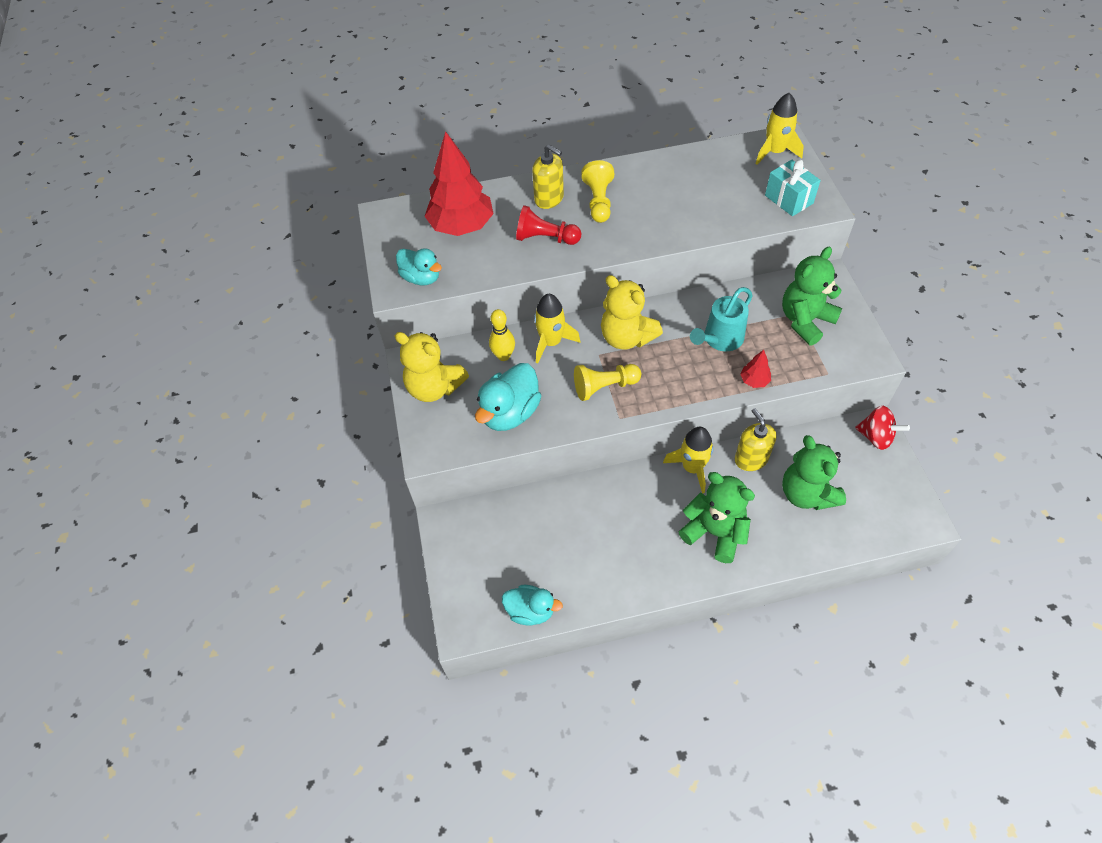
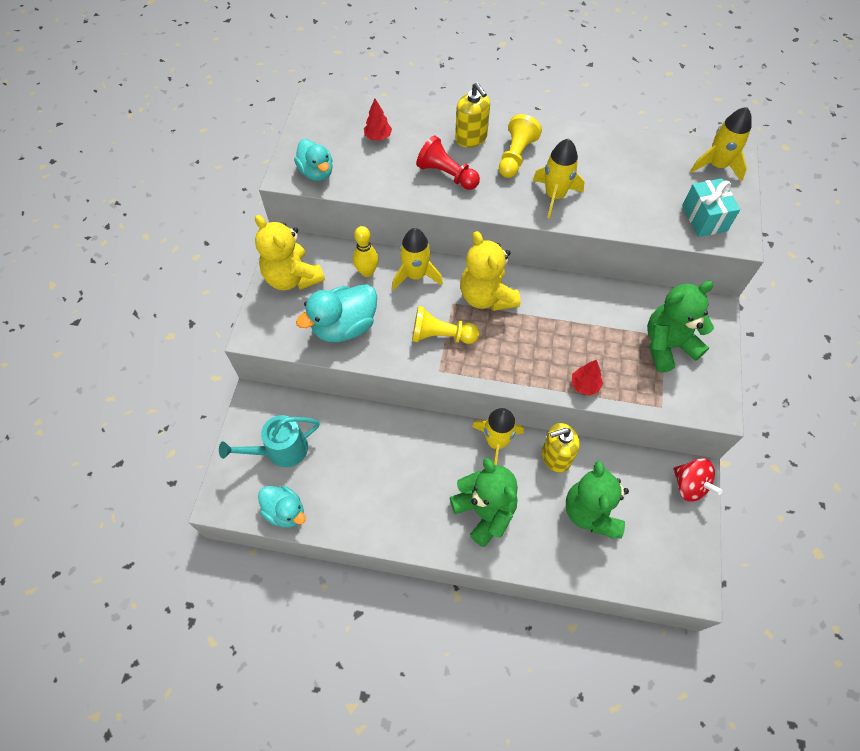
camera: 20 degrees right, 5 degrees up
red tree [424,131,494,236] -> red tree [364,99,392,140], size x0.43
turquoise watering can [690,287,753,351] -> turquoise watering can moved to [219,415,320,467]
yellow soap dispenser [735,408,777,471] -> yellow soap dispenser turned 105 degrees counterclockwise [542,423,580,473]
none -> yellow rocket [532,139,585,219]

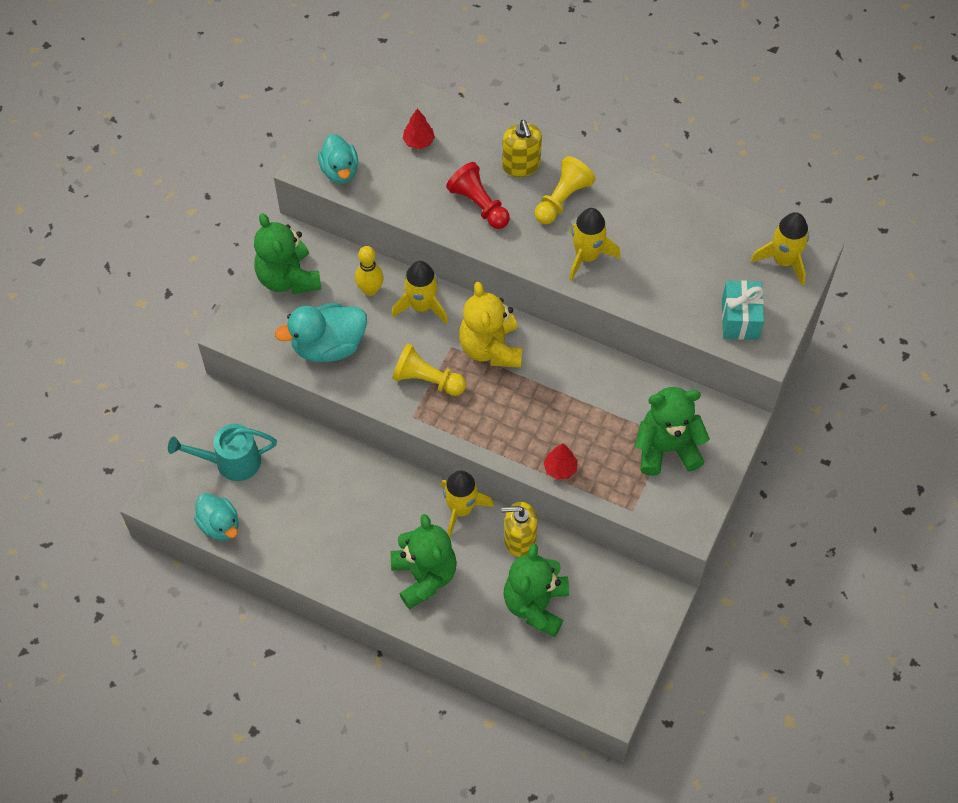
camera: 15 degrees right, 0 degrees up
yellow teddy bear [255,215,325,290] -> green teddy bear [254,213,322,294]
red spinning top [673,458,722,502] -> none

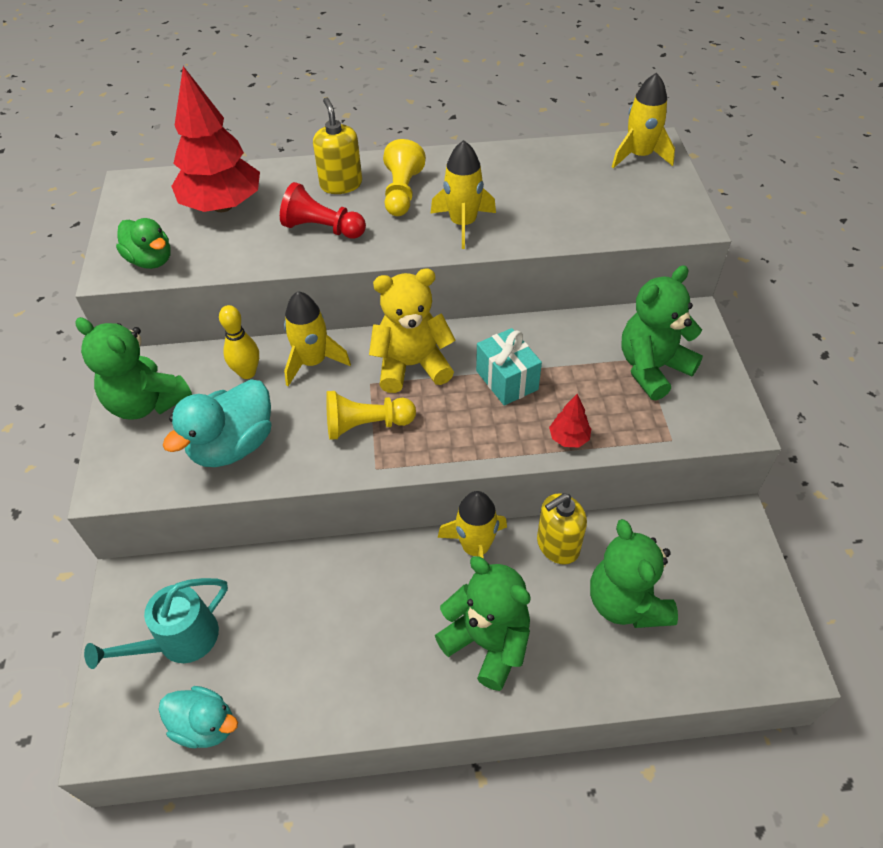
camera: 30 degrees left, 10 degrees down
turquoise duck [318,134,358,184] -> green duck [116,218,171,269]
red tree [403,109,435,149] -> red tree [171,66,260,212], size x2.35
yellow teddy bear [459,282,523,368] -> yellow teddy bear turned 120 degrees clockwise [369,268,456,393]
yellow soap dispenser [502,120,542,177] -> yellow soap dispenser turned 150 degrees counterclockwise [313,97,362,194]
turquoise gift [722,281,764,340] -> turquoise gift moved to [476,328,542,406]

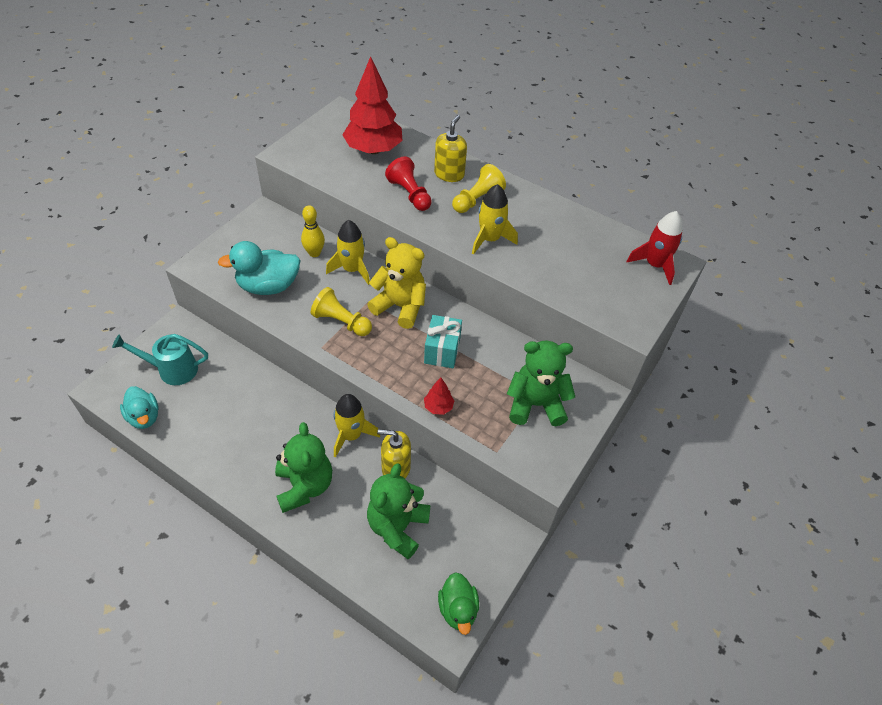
camera: 35 degrees right, 0 degrees up
green teddy bear [75,317,192,420] -> none
green duck [116,218,171,269] -> green duck moved to [438,572,479,635]
yellow rocket [612,73,675,168] -> red rocket [627,211,683,285]

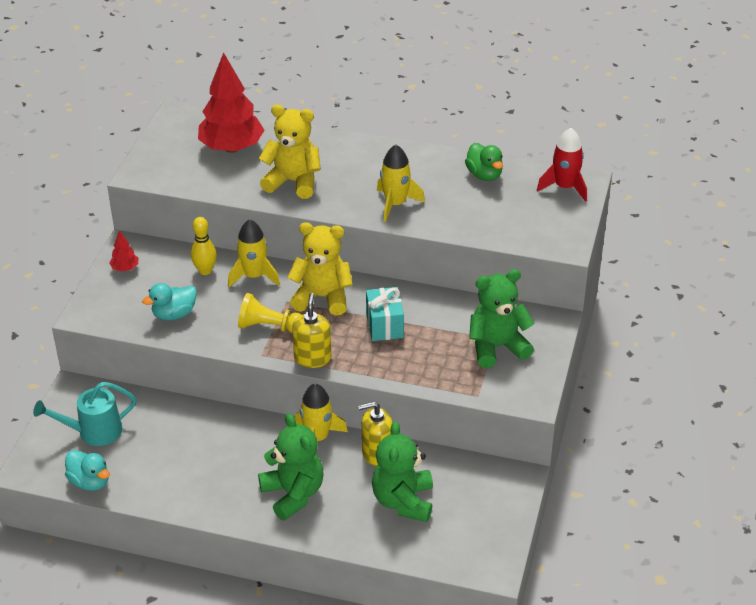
camera: 15 degrees left, 10 degrees down
turquoise duck [218,241,301,295] -> turquoise duck [142,283,197,320], size x0.67
red pawn [385,156,432,211] -> yellow teddy bear [259,105,321,199]
red tree [424,378,454,415] -> red tree moved to [109,231,138,272]
yellow soap dispenser [434,115,467,182] -> yellow soap dispenser moved to [292,293,331,368]
green duck [438,572,479,635] -> green duck moved to [465,143,503,181]
yellow pawn [452,164,506,213] -> none

